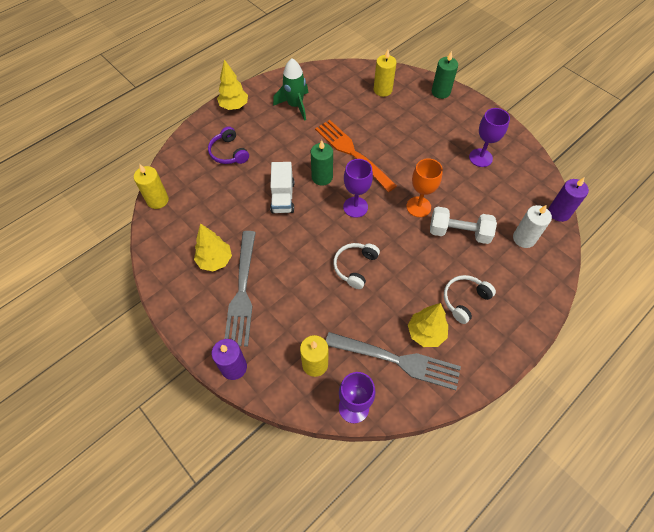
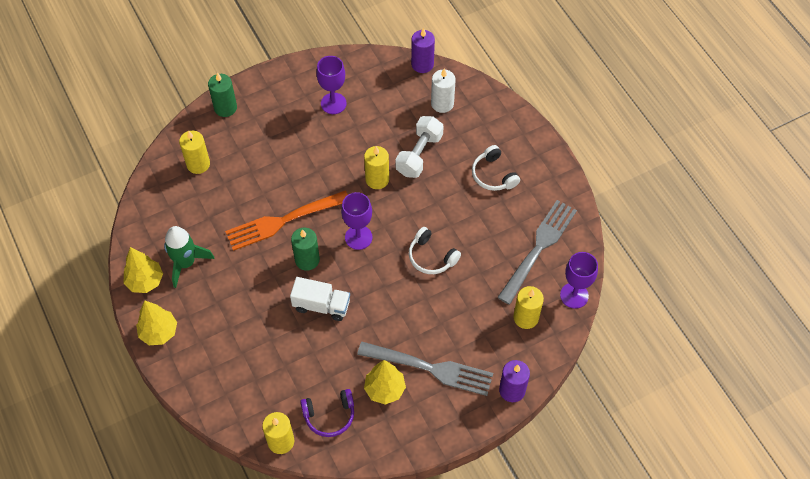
camera: 75 degrees left, 0 degrees up
purple headphones [208,127,249,164] -> purple headphones moved to [300,389,354,437]
orange goblet [406,159,443,217] -> yellow candle [364,146,389,189]
yellow tree [408,303,448,347] -> yellow tree moved to [124,247,163,293]

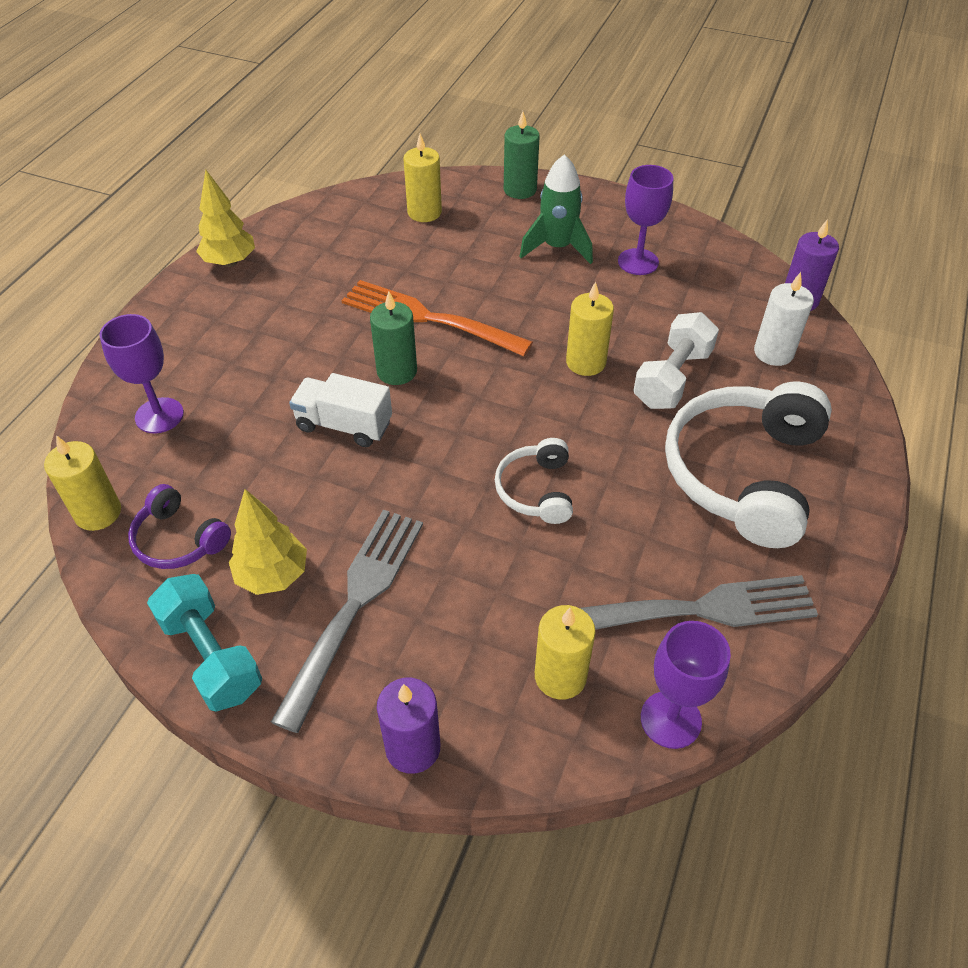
camera: 50 degrees right, 10 degrees down
yellow tree [136,300,177,345] -> none
green rocket [164,226,215,288] -> green rocket moved to [519,154,593,264]
white truck [290,277,350,321] -> white truck turned 135 degrees clockwise [289,373,392,447]
purple goblet [341,192,372,250] -> purple goblet moved to [100,314,184,433]
grey fork [357,342,493,396] -> grey fork turned 135 degrees counterclockwise [271,510,423,733]
white dumbbell [395,116,444,178] -> white dumbbell turned 45 degrees counterclockwise [633,312,719,409]
white headphones [472,145,520,191] -> white headphones [665,381,832,548], size x2.00
none -> turquoise dumbbell [147,574,262,712]

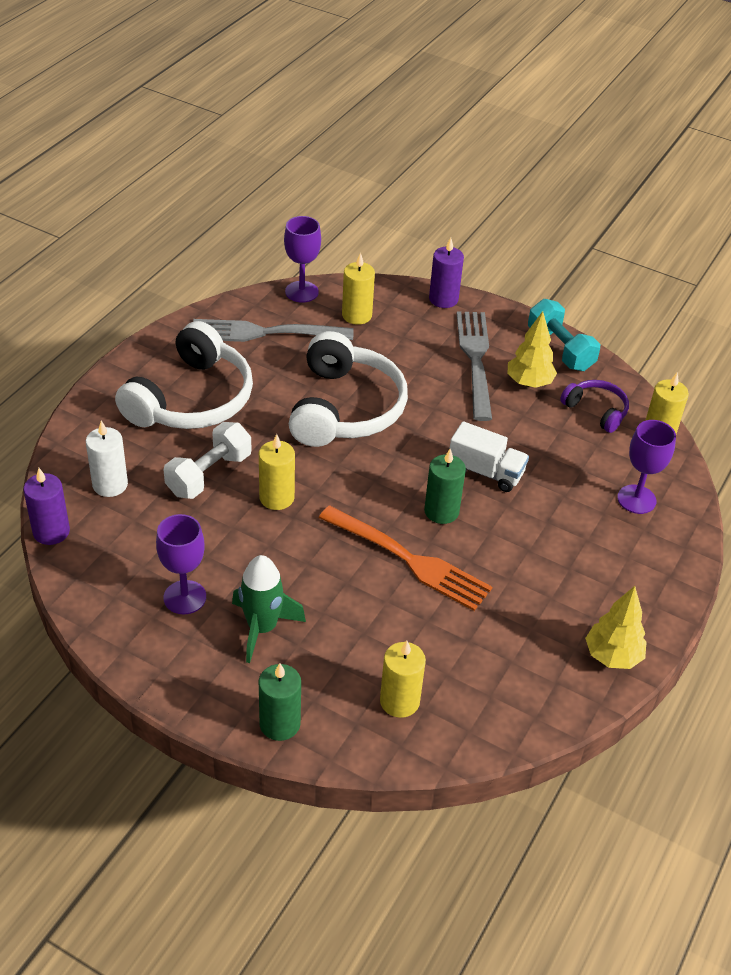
camera: 175 degrees left, 5 degrees down
grey fork [271,510,423,733] -> grey fork turned 150 degrees clockwise [457,311,492,421]
white headphones [495,438,573,524] -> white headphones [289,331,408,447], size x2.00

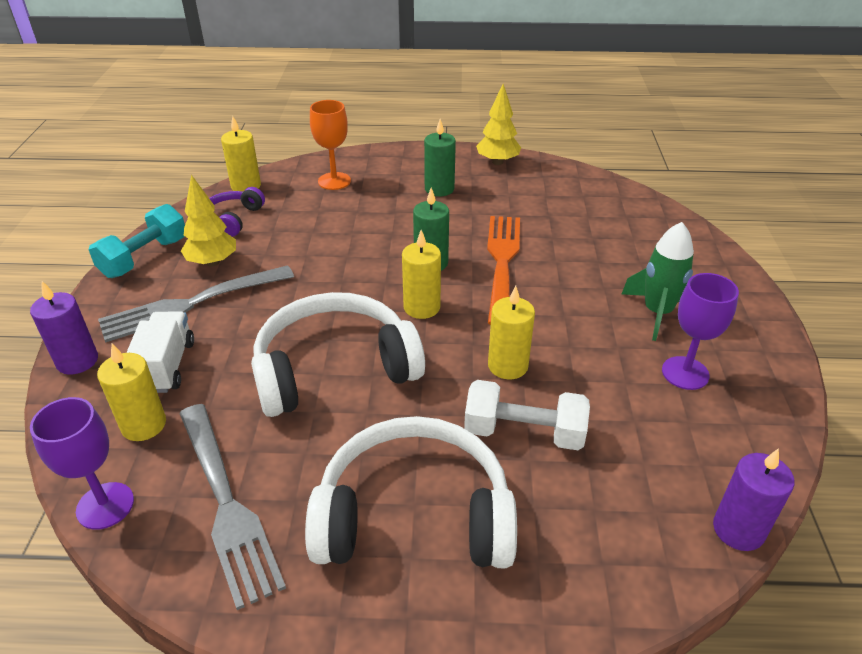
camera: 115 degrees left, 5 degrees down
white candle [86,420,128,497] -> none
green candle [259,663,301,741] -> green candle moved to [424,119,456,196]
yellow candle [380,641,426,718] -> yellow candle moved to [402,230,441,319]
white truck [450,421,529,492] -> white truck moved to [126,311,194,393]
purple goblet [617,420,676,514] -> orange goblet [310,100,351,190]

